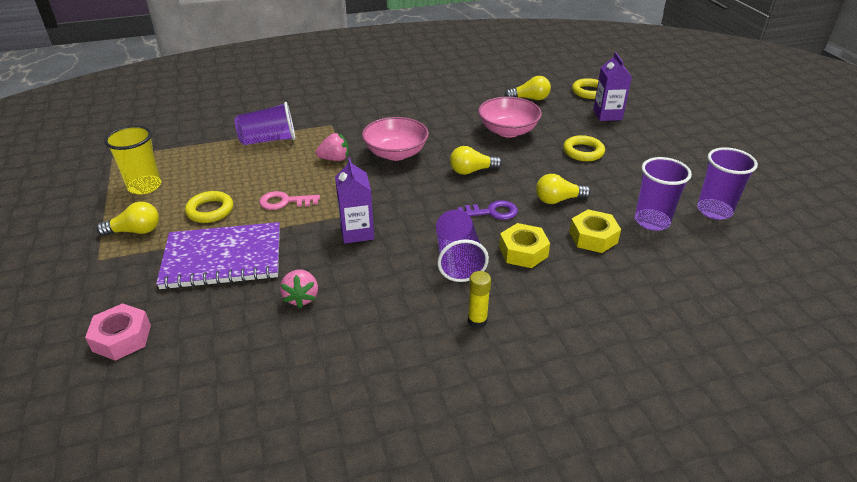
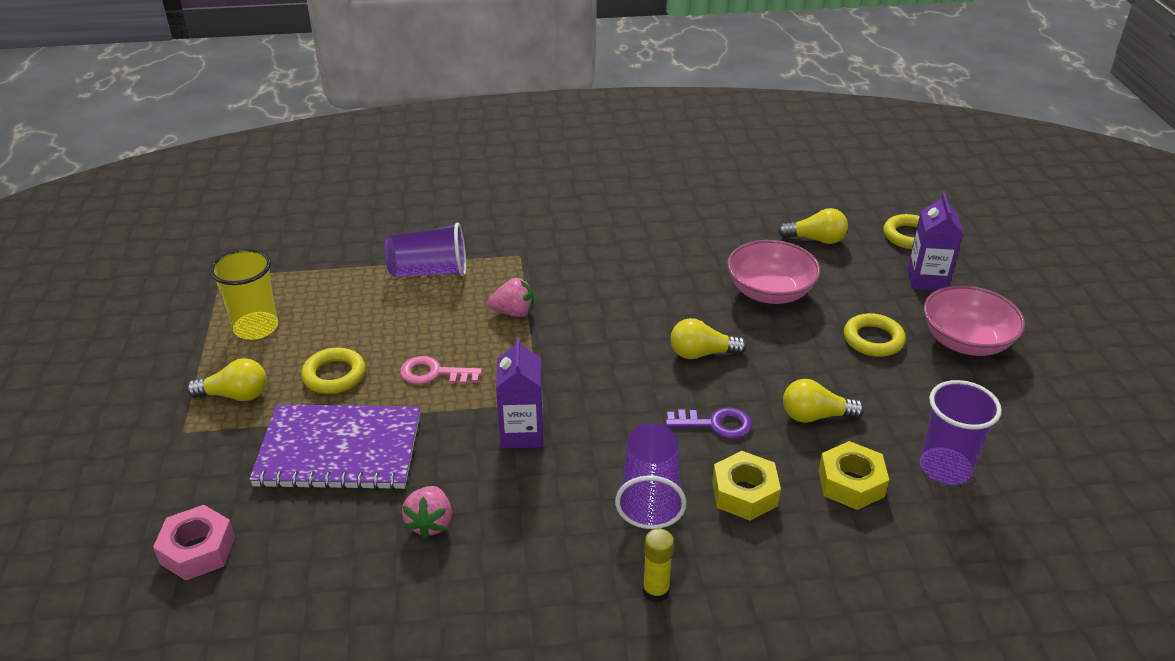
camera: 10 degrees right, 0 degrees up
pink bowl [362,117,429,161] -> pink bowl moved to [924,285,1025,356]
purple cup [697,147,758,220] -> none

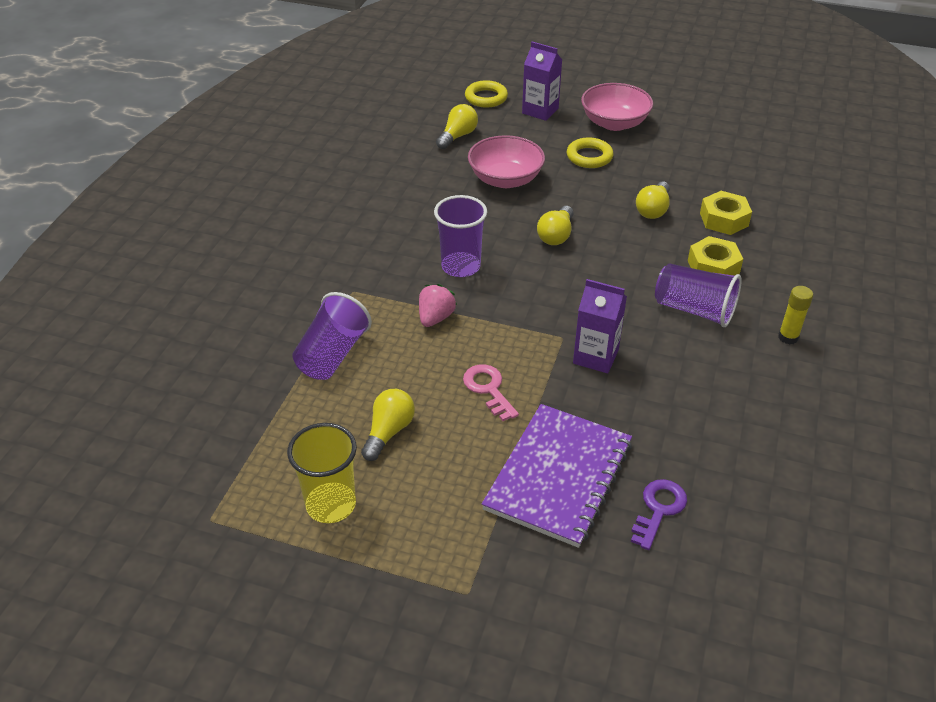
camera: 65 degrees left, 5 degrees up
pink nut [153,505,235,580] -> none
yellow light bulb [187,358,267,401] -> yellow light bulb moved to [361,389,415,461]
yellow ring [301,347,366,394] -> none
pink key [400,356,482,384] -> pink key turned 120 degrees clockwise [463,364,519,421]
pink strawberry [402,486,452,539] -> none
purple key [665,408,752,439] -> purple key moved to [631,479,687,550]
purple cup [920,380,1002,485] -> purple cup moved to [434,195,487,277]

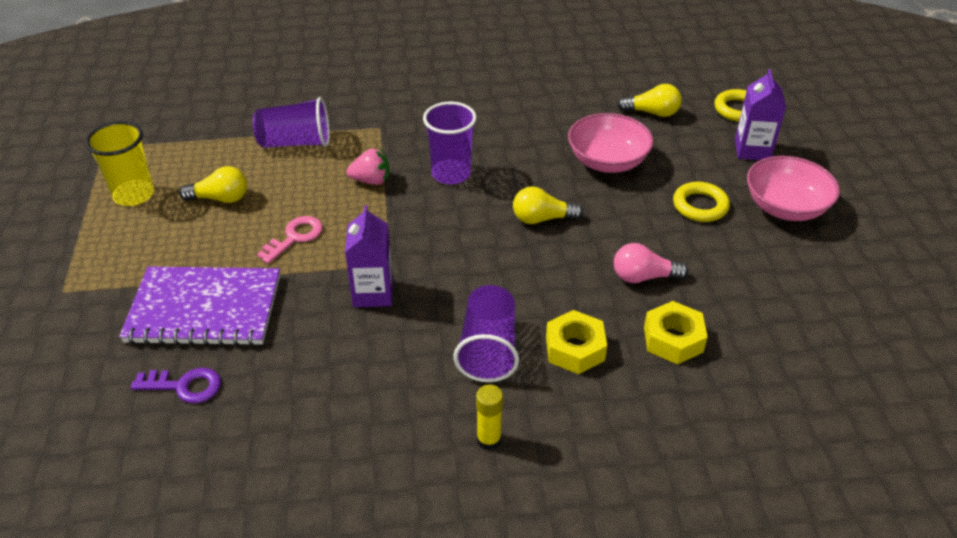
camera: 65 degrees right, 0 degrees up
yellow light bulb [636,182,670,219] -> pink light bulb [614,243,688,283]

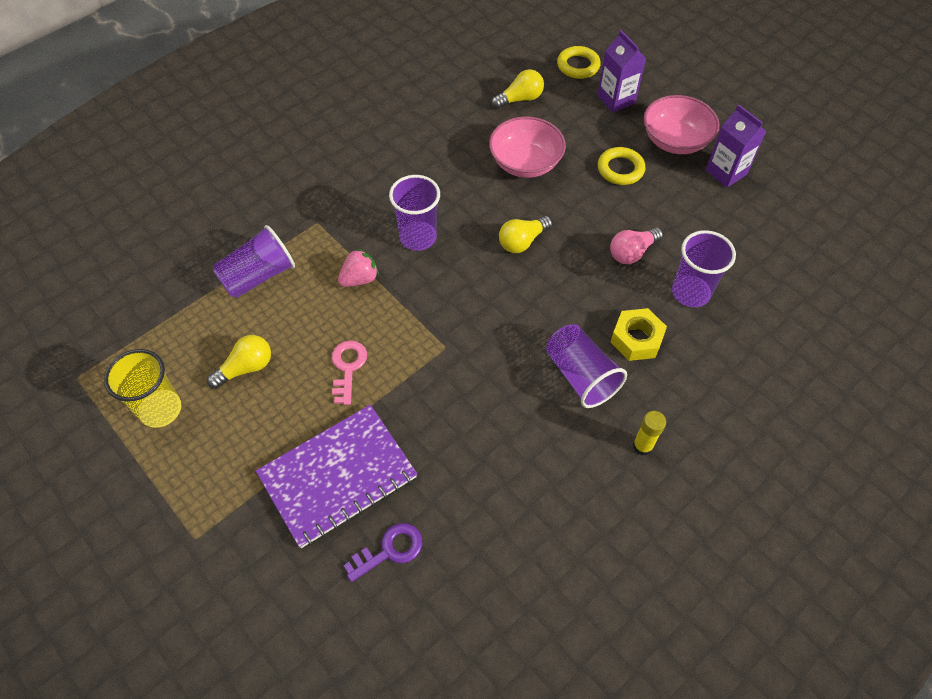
camera: 35 degrees left, 15 degrees up
purple carton [345,205,393,307] -> purple carton moved to [706,104,767,188]
yellow nut [644,301,708,364] -> purple cup [672,230,736,307]

